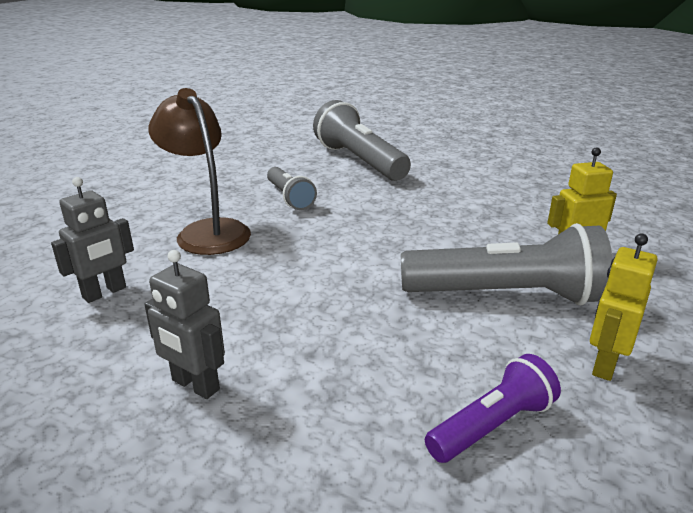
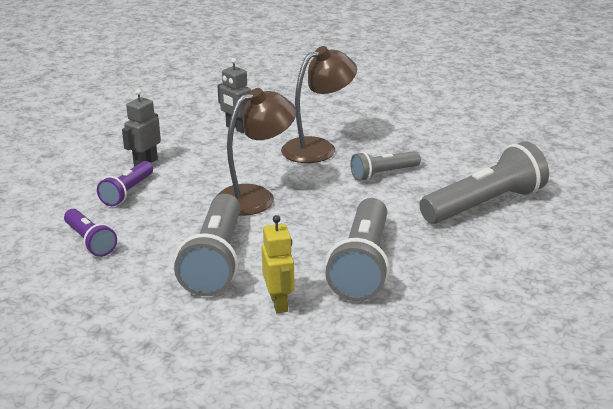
camera: 90 degrees right, 0 degrees up
yellow robot [590,234,658,381] -> none
none -> purple flashlight [97,161,153,206]
none -> brown lamp [217,88,297,216]
none -> grey flashlight [325,198,390,301]

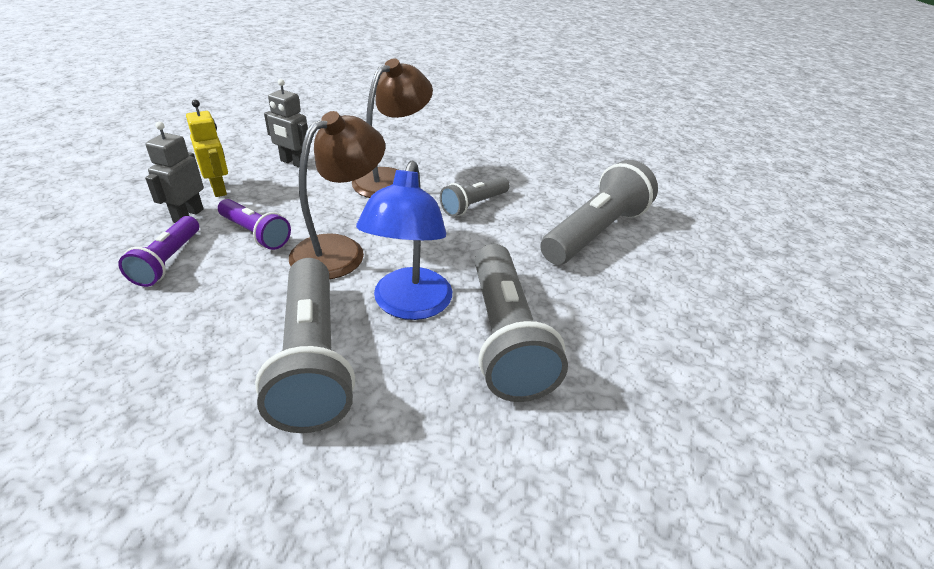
camera: 20 degrees left, 10 degrees up
purple flashlight [64,209,117,257] -> purple flashlight moved to [218,199,291,250]
yellow robot [262,215,295,313] -> yellow robot moved to [186,100,228,197]
none -> blue lamp [356,161,452,320]

